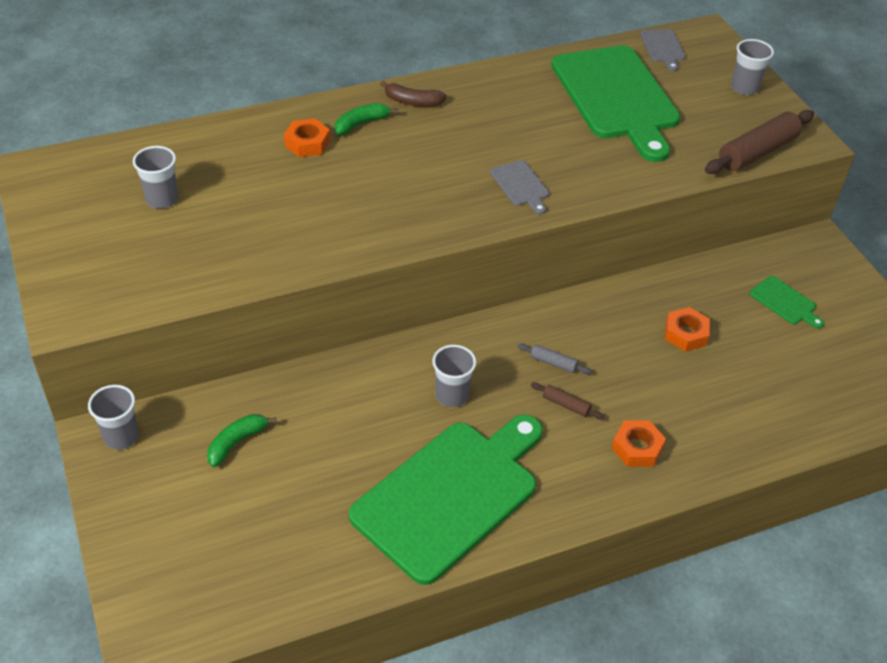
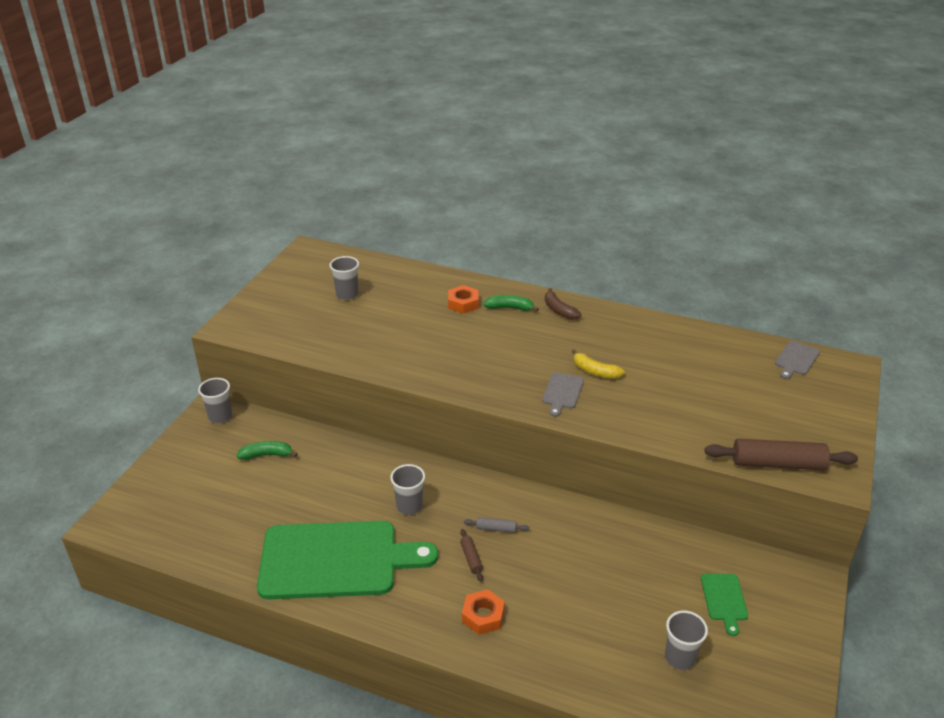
camera: 45 degrees right, 10 degrees down
grey rolling pin [518,344,591,374] -> grey rolling pin turned 60 degrees counterclockwise [464,517,529,533]
green cutting board [551,45,680,162] -> none
orange nut [665,307,710,352] -> none
grey cup [731,39,774,95] -> grey cup moved to [665,611,708,670]
none -> yellow banana [572,349,625,379]

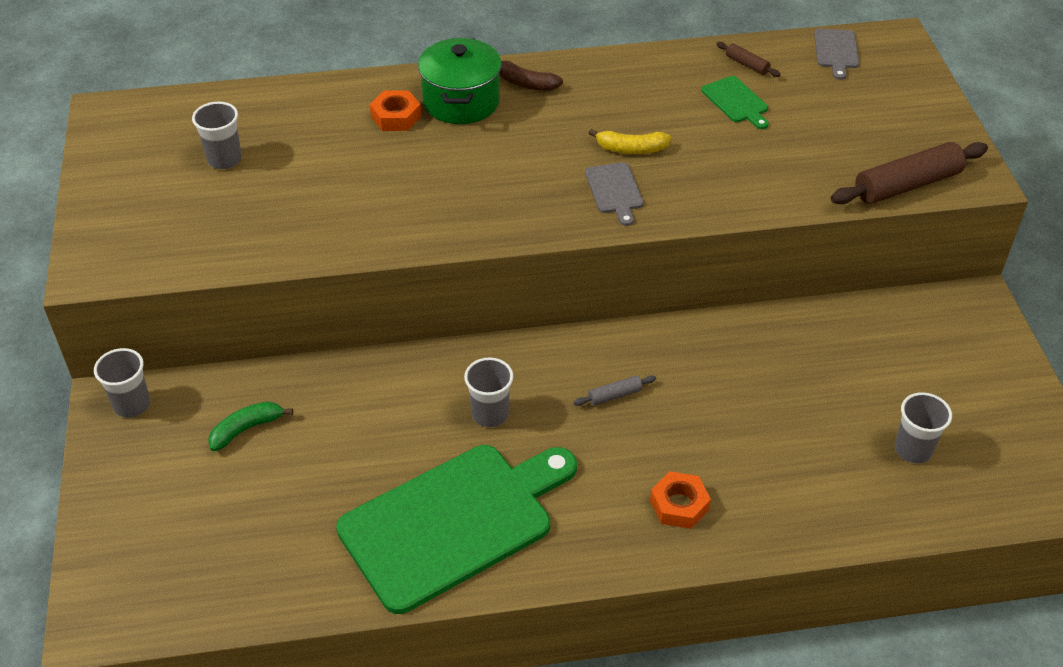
camera: 30 degrees left, 10 degrees up
brown rolling pin [460,529,483,582] -> brown rolling pin moved to [717,42,780,77]
green banana [483,295,539,312] -> green pot [418,38,502,124]
green cutting board [701,574,748,636] -> green cutting board moved to [701,76,769,129]

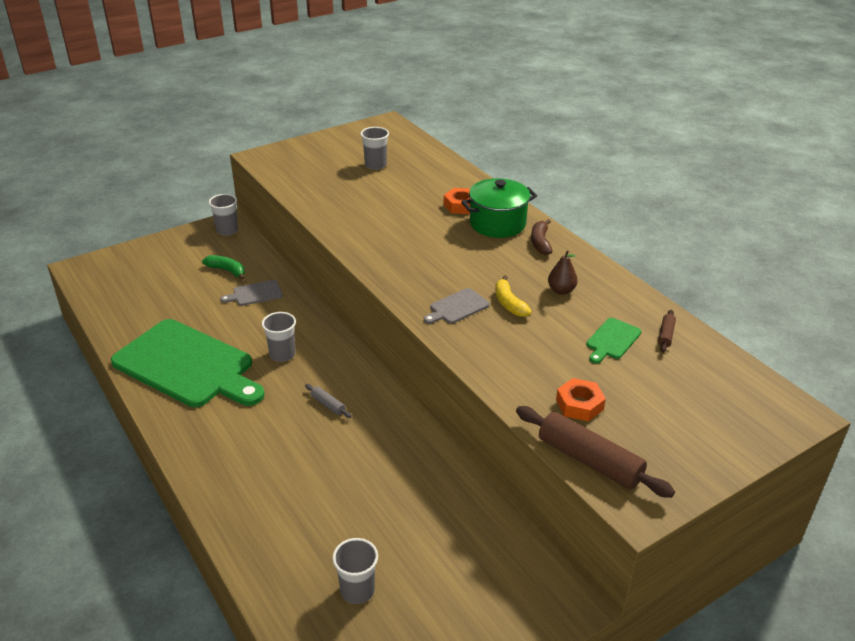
camera: 65 degrees right, 10 degrees down
orange nut [650,471,711,529] -> orange nut moved to [556,378,606,421]
grey cutting board [814,29,859,80] -> grey cutting board moved to [220,280,282,306]
none -> brown pear [548,250,578,295]

